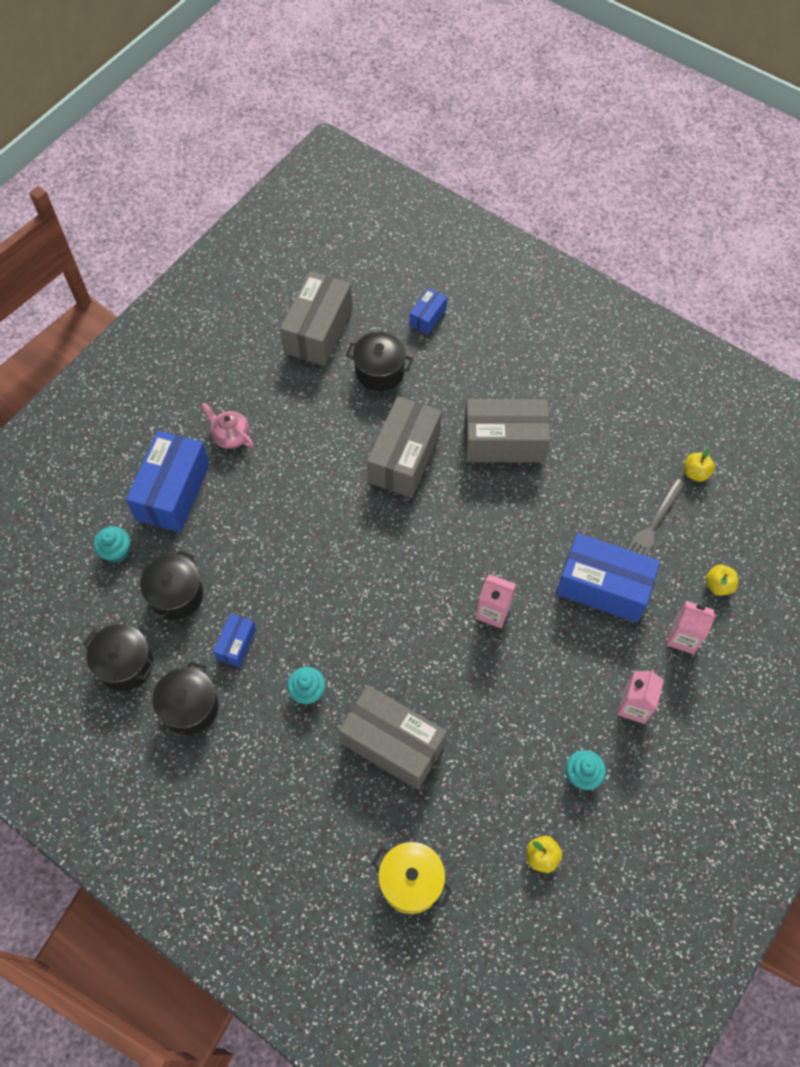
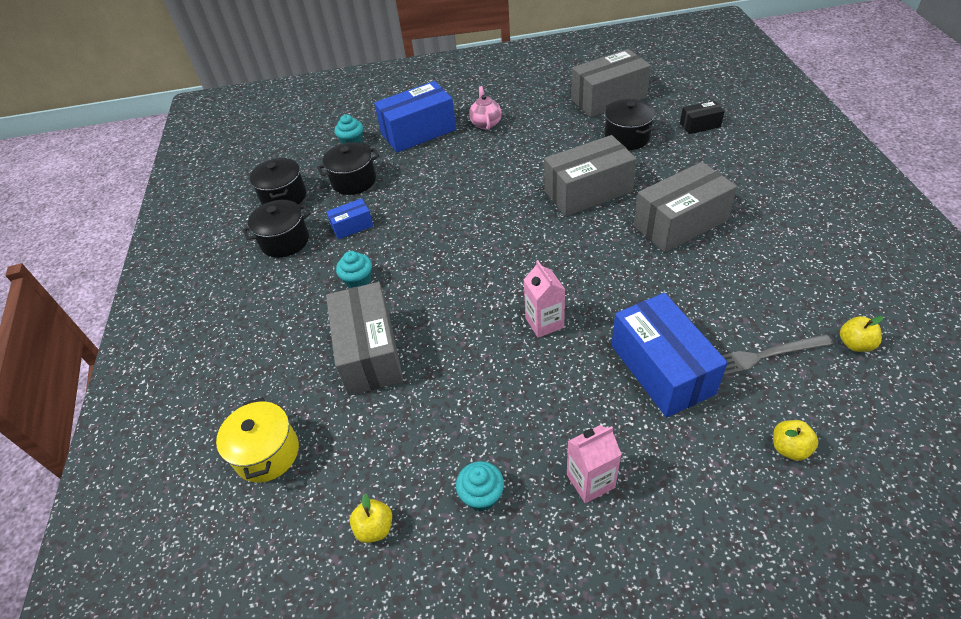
camera: 50 degrees right, 15 degrees down
blue box [409,288,447,334] -> black box [680,100,725,134]
grey box [464,399,551,463] -> grey box turned 75 degrees counterclockwise [634,162,737,253]
pink carton [667,601,716,654] -> none

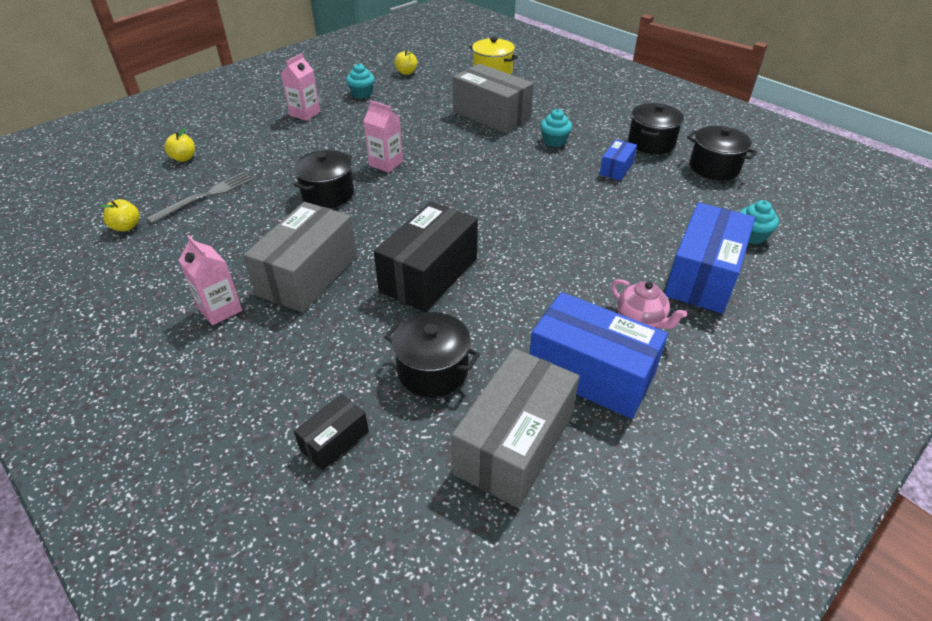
camera: 140 degrees right, 5 degrees down
black pot [317,142,380,195] -> black pot moved to [294,150,354,208]
grey box [544,135,637,216] -> black box [374,201,478,312]
blue box [611,293,728,417] -> blue box moved to [529,292,668,419]
none -> pink carton [178,235,242,325]

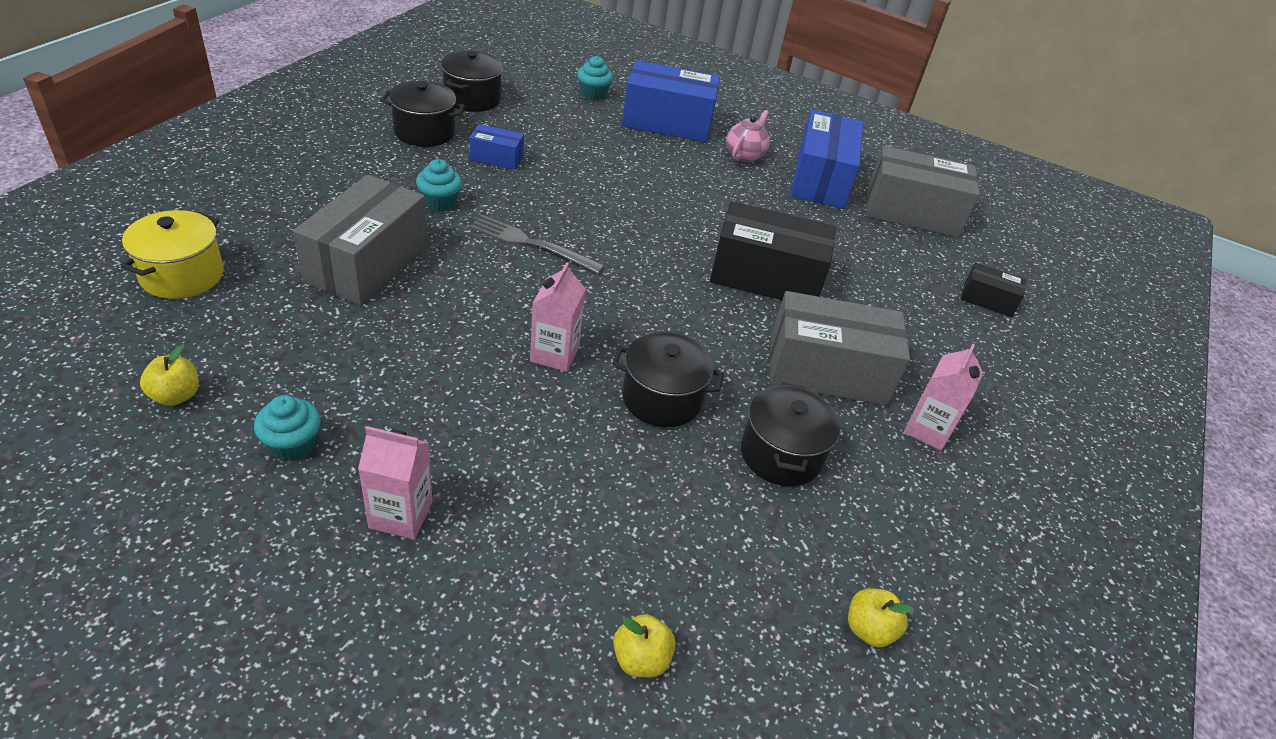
camera: 115 degrees left, 0 degrees up
grey fork [146,172,254,224] -> grey fork moved to [470,215,605,274]
black pot [385,312,480,397] -> black pot moved to [741,383,840,486]

